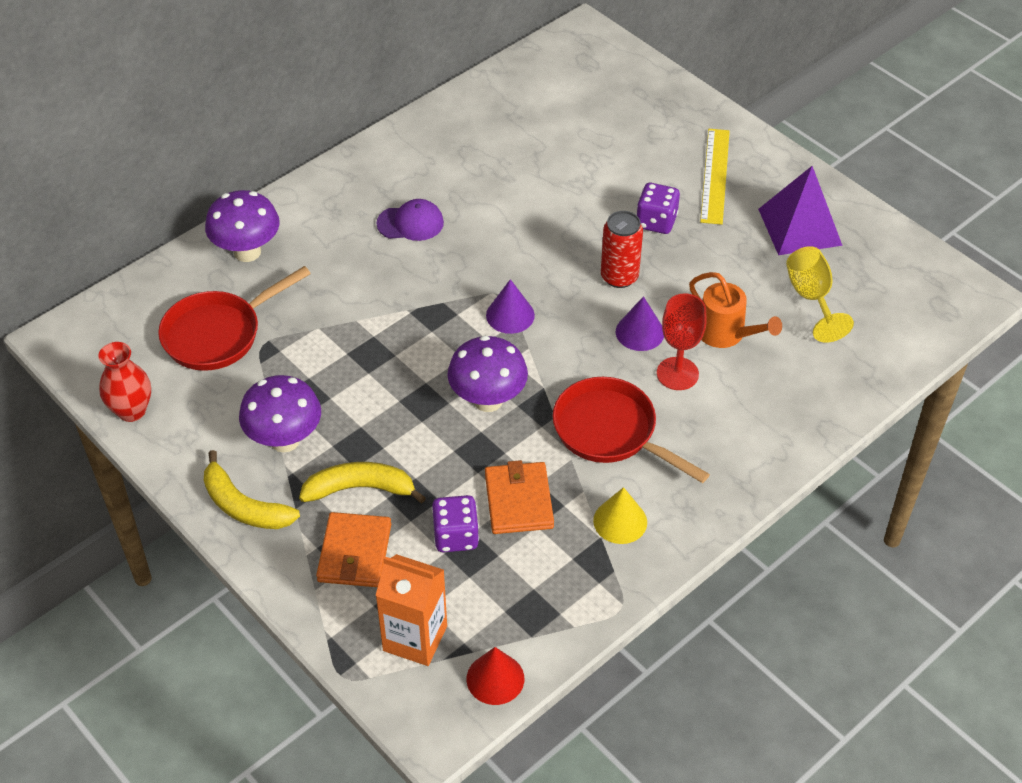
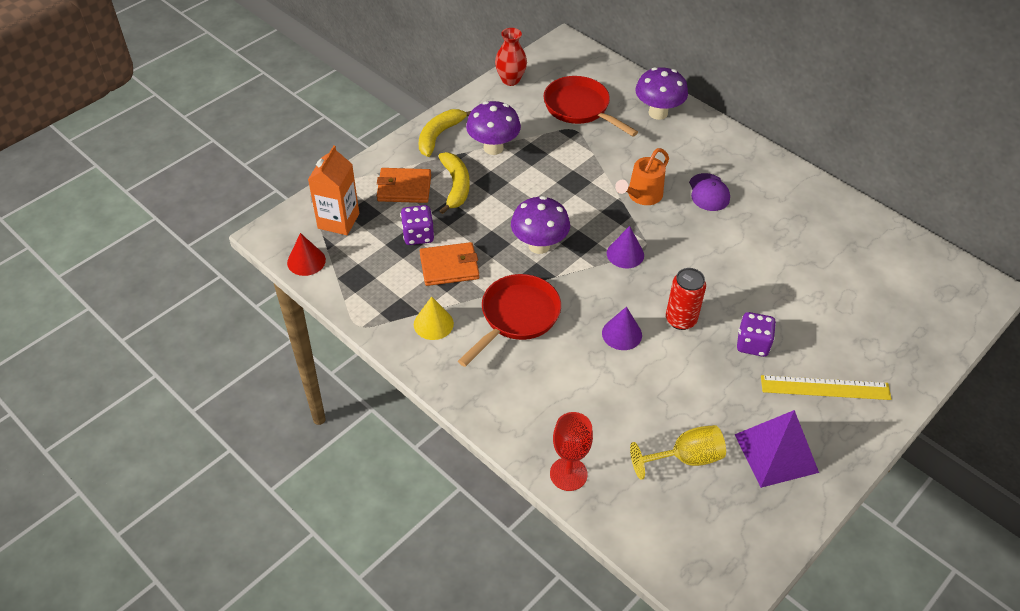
camera: 85 degrees right, 0 degrees up
red goblet [657,293,706,390] -> red goblet moved to [550,412,593,491]
orange watering can [689,272,782,348] -> orange watering can moved to [615,148,669,205]

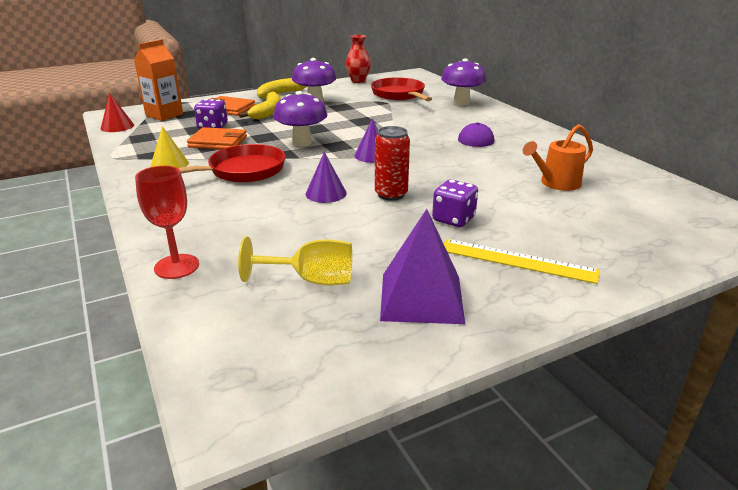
camera: 20 degrees right, 20 degrees down
orange watering can [615,148,669,205] -> orange watering can moved to [523,124,593,191]

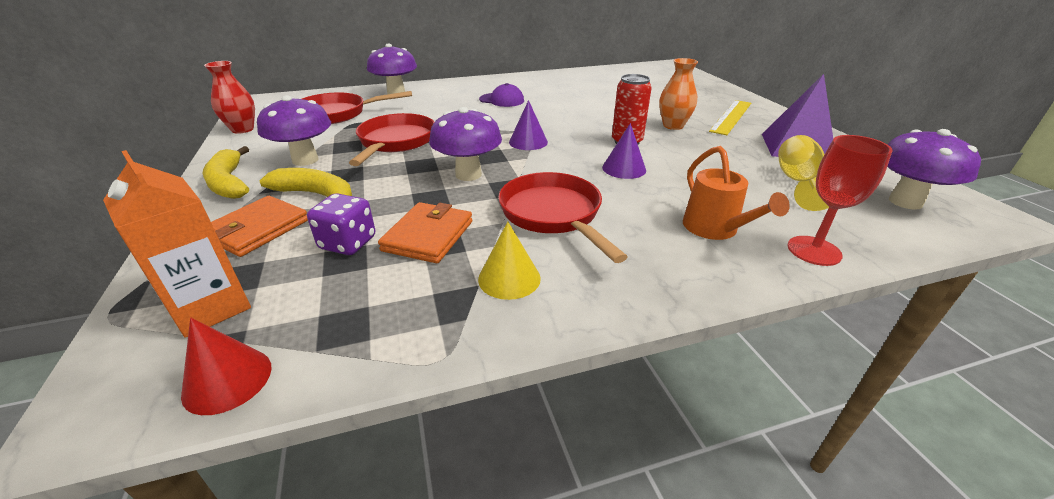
camera: 80 degrees left, 5 degrees up
purple dice [432,179,478,227] -> orange vase [659,58,698,130]
orange watering can [523,124,593,191] -> orange watering can moved to [683,146,790,240]
none -> red pan [349,113,434,166]
none -> purple mushroom [887,129,981,210]

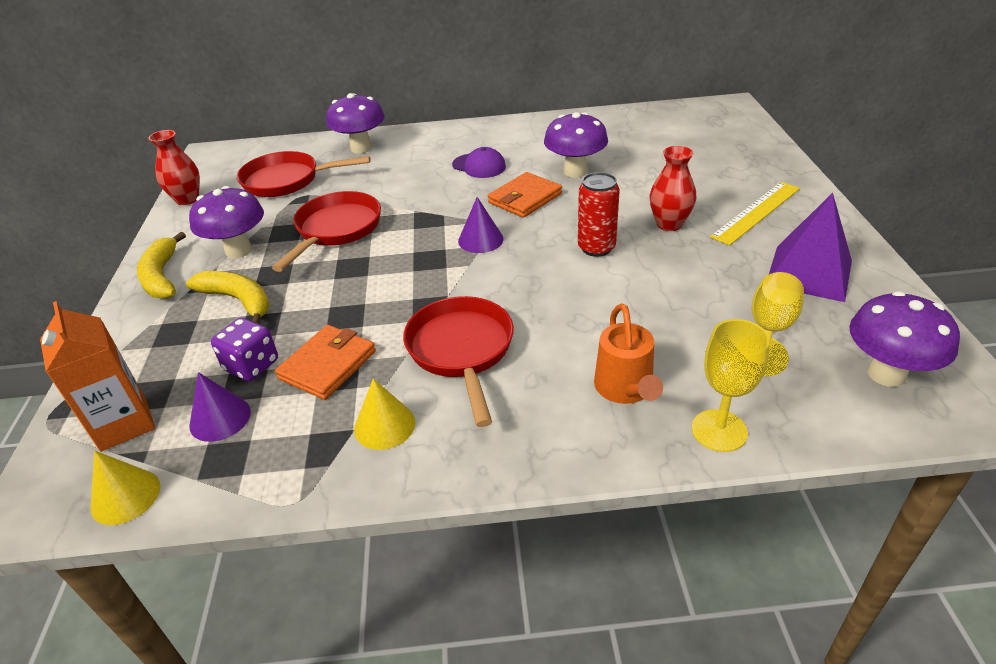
camera: 15 degrees right, 5 degrees up
red cone [181,318,272,415] -> yellow cone [91,451,160,525]
orange wallet [211,196,308,257] -> orange wallet moved to [488,172,562,218]
purple mushroom [429,107,502,181] -> purple mushroom moved to [544,112,608,178]
purple cone [602,123,646,179] -> purple cone moved to [189,372,251,442]
orange vase [659,58,698,130] -> red vase [649,146,696,231]
red goblet [787,135,892,266] -> yellow goblet [692,319,770,452]

